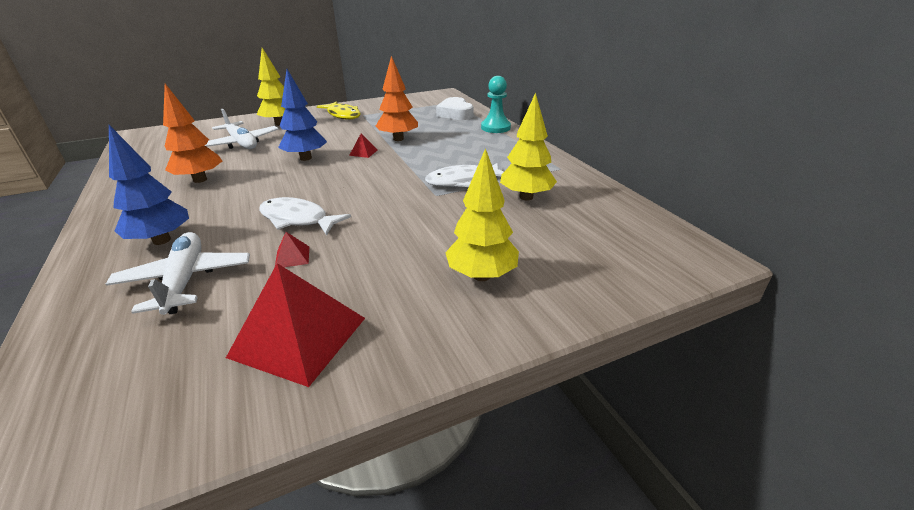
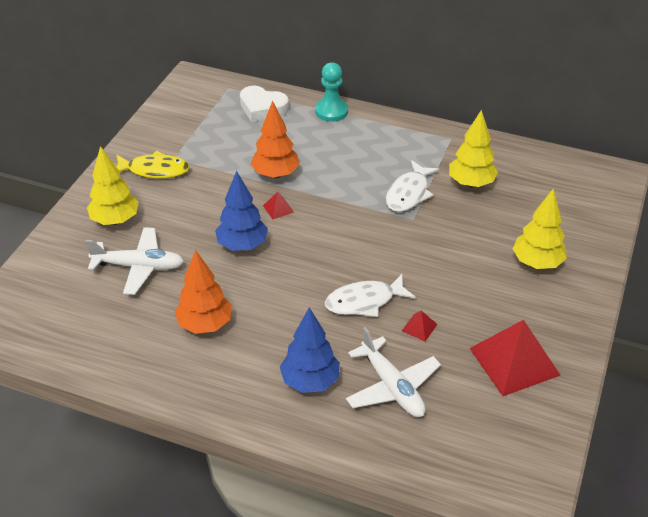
camera: 45 degrees left, 10 degrees up
white plane [106,232,250,315] -> white plane turned 150 degrees counterclockwise [346,327,441,417]

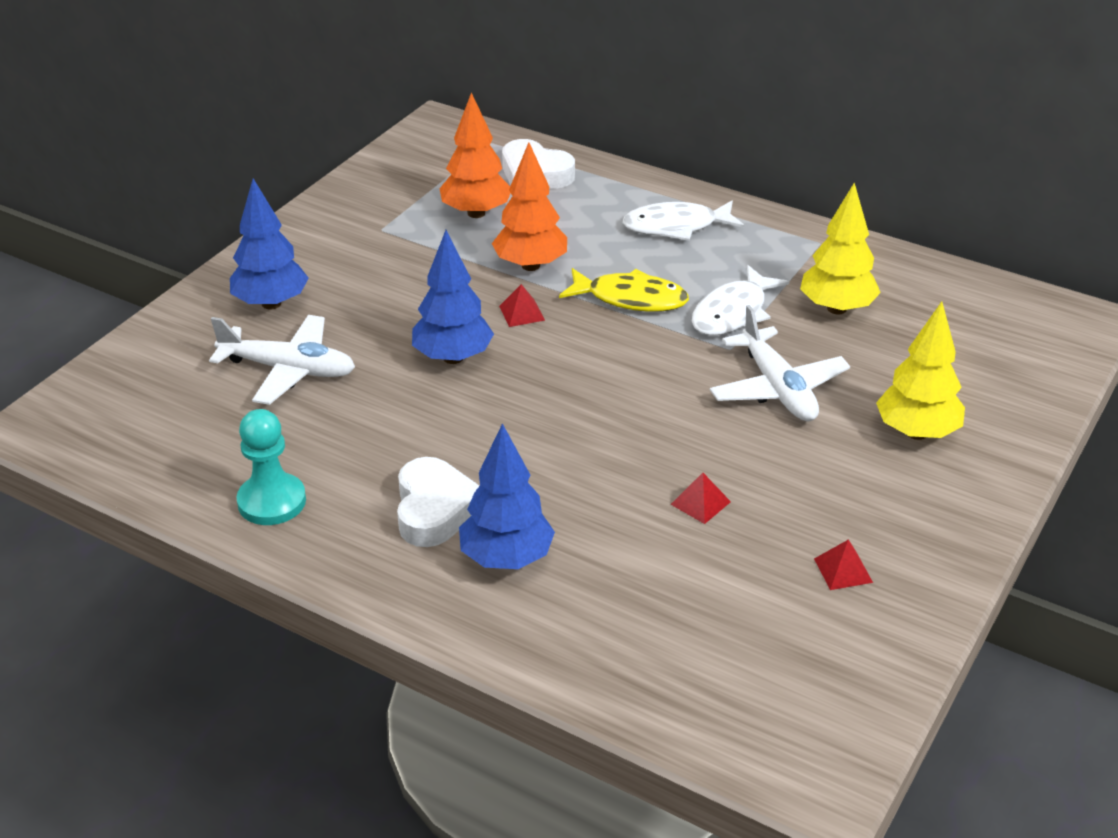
camera: 10 degrees right, 5 degrees down
yellow tree [87,146,139,225] -> blue tree [230,178,309,310]
yellow fish [116,151,190,178] -> yellow fish moved to [559,268,689,312]
orange tree [175,250,232,334] -> orange tree moved to [440,92,511,218]
turquoise pawn [315,62,348,122] -> turquoise pawn moved to [237,409,306,525]
white fish [325,274,416,317] -> white fish moved to [623,201,744,241]
white plane [346,327,441,417] -> white plane moved to [710,305,850,422]
red pyramid [469,320,561,396] -> red pyramid [814,540,873,590], size x0.42
none -> white heart [397,457,479,547]

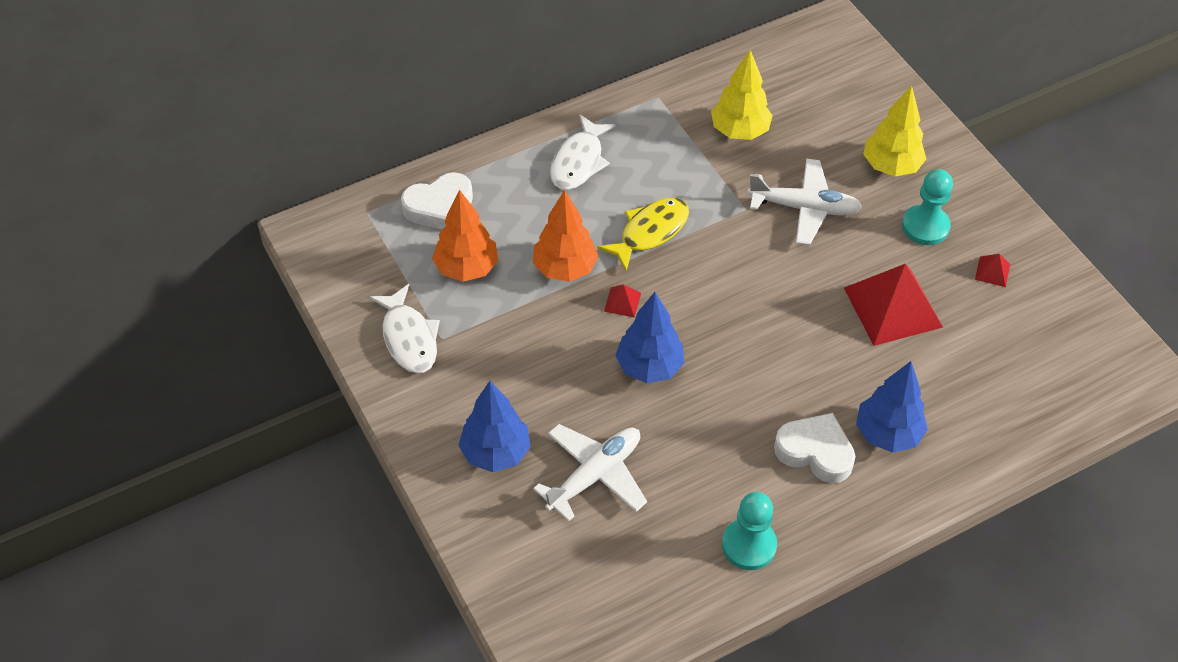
camera: 60 degrees left, 15 degrees up
red pyramid [670,473,731,524] -> red pyramid [844,264,943,346], size x2.39
white fish [692,265,789,336] -> white fish moved to [369,284,440,373]
none -> turquoise pawn [902,169,953,245]

